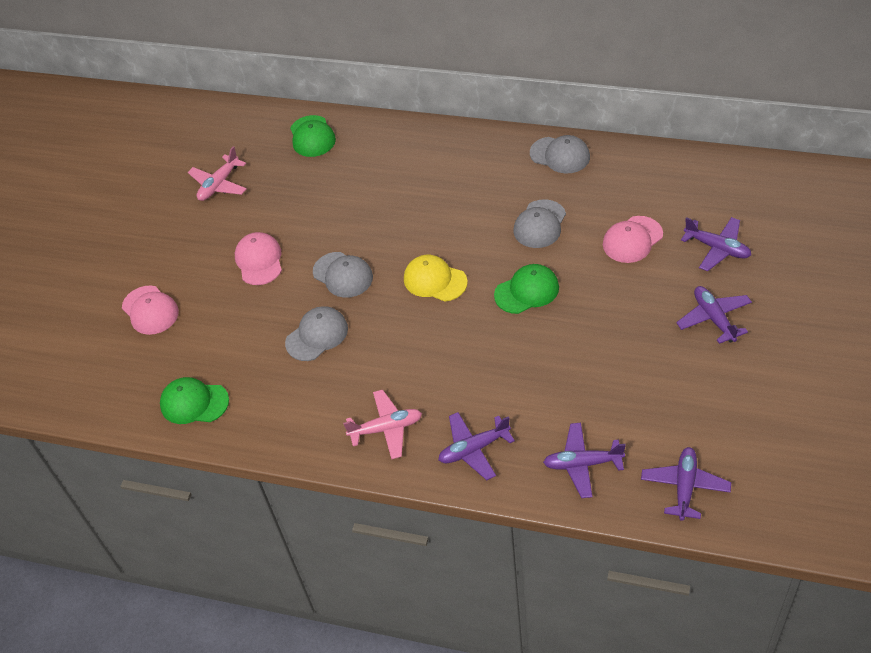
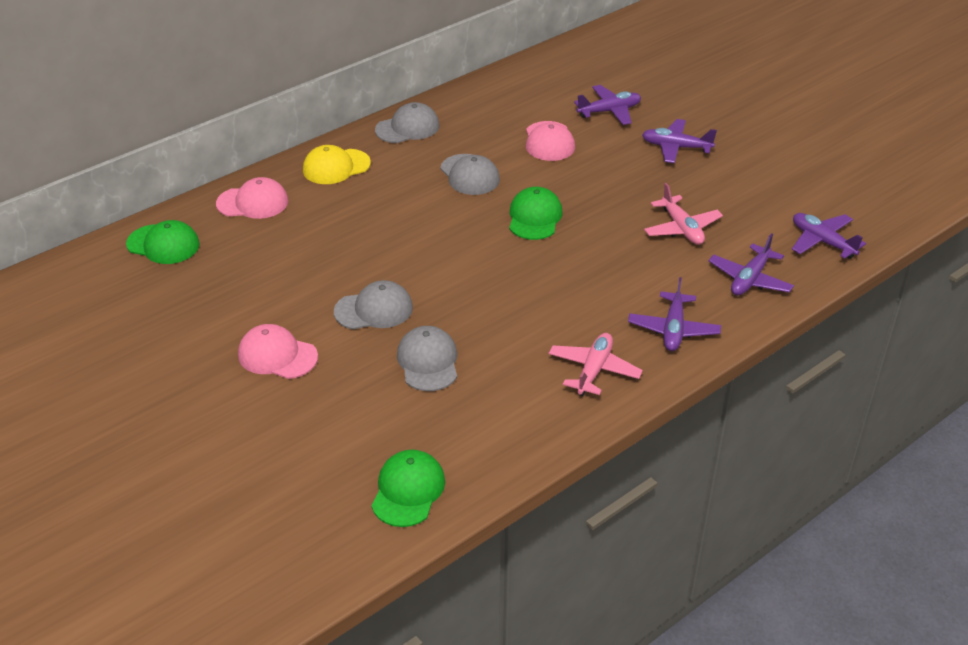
camera: 60 degrees left, 10 degrees down
pink cap [122,286,179,335] -> pink cap moved to [216,177,288,219]
green cap [160,377,229,424] -> green cap turned 150 degrees clockwise [372,450,445,527]
pink plane [188,146,247,201] -> pink plane moved to [644,183,723,245]
yellow cap [404,255,468,301] -> yellow cap moved to [303,145,371,184]

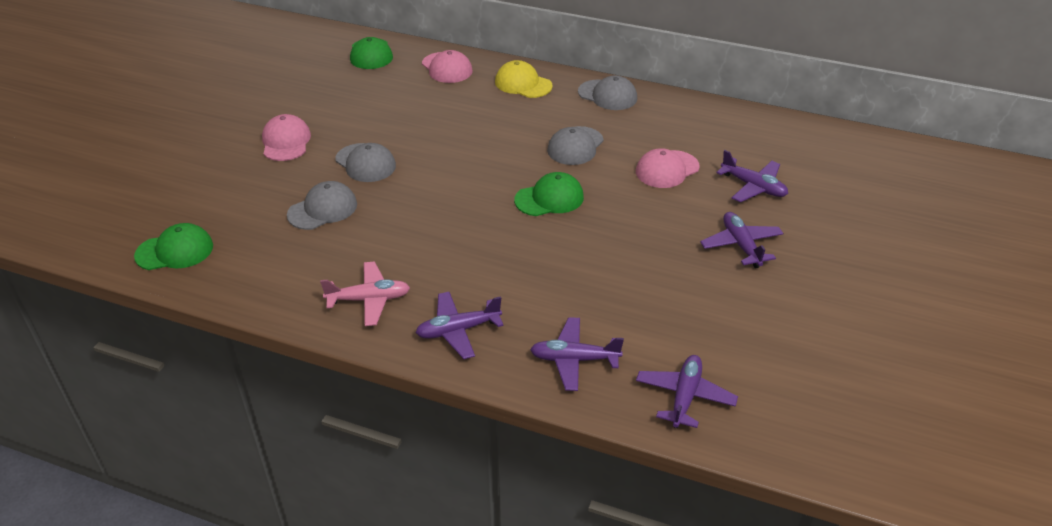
camera: 60 degrees right, 0 degrees up
pink plane [644,183,723,245] -> none

